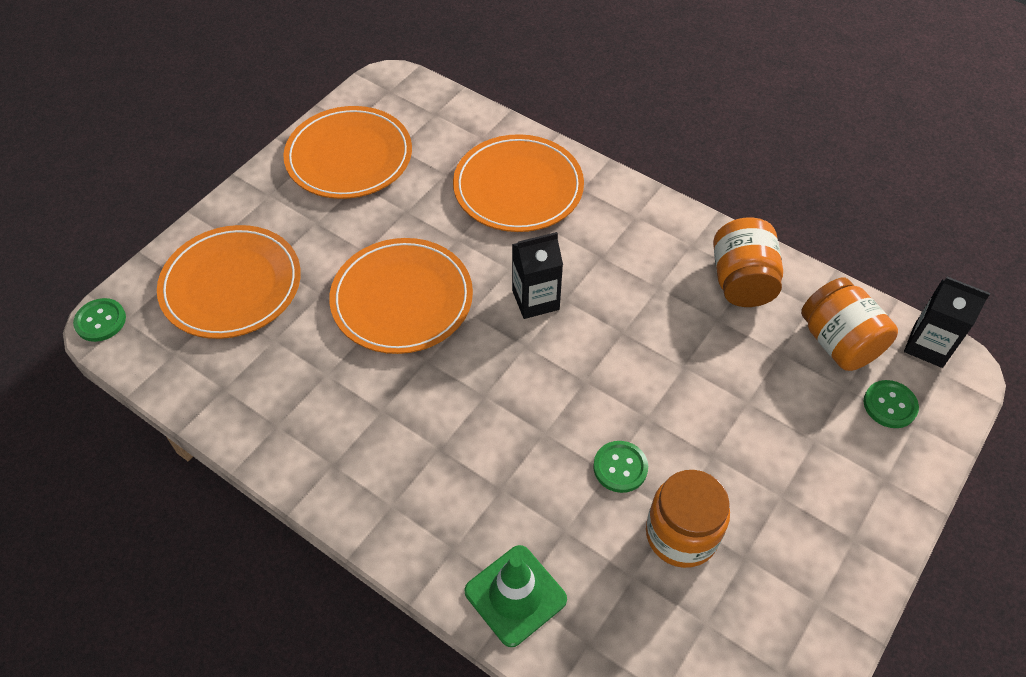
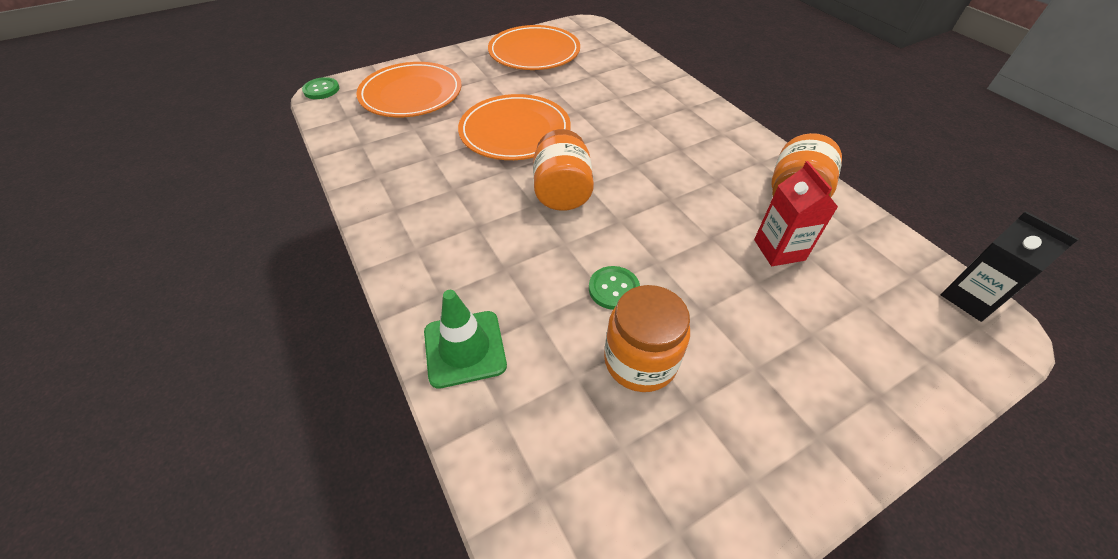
camera: 25 degrees right, 5 degrees down
orange plate [453,134,584,232] -> none
black carton [512,232,563,319] -> none
orange jar [801,278,898,371] -> orange jar moved to [533,129,594,211]
green button [864,380,919,428] -> none
none -> red carton [754,161,838,266]

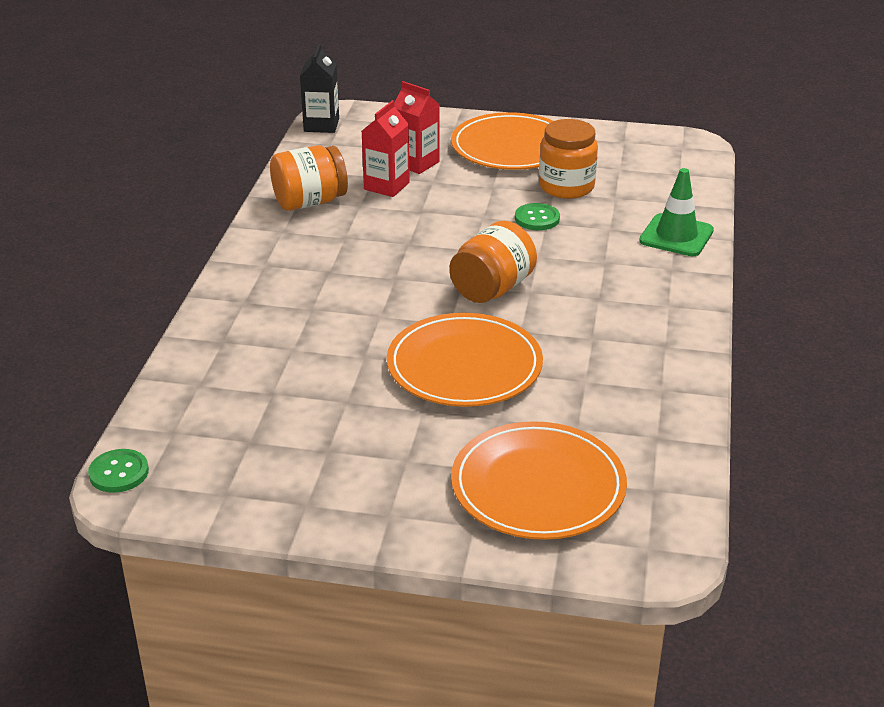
camera: 140 degrees left, 15 degrees down
green button [302,77,339,99] -> green button moved to [88,449,149,493]
orange plate [488,25,580,70] -> orange plate moved to [451,112,553,170]
none -> red carton [394,81,440,174]

